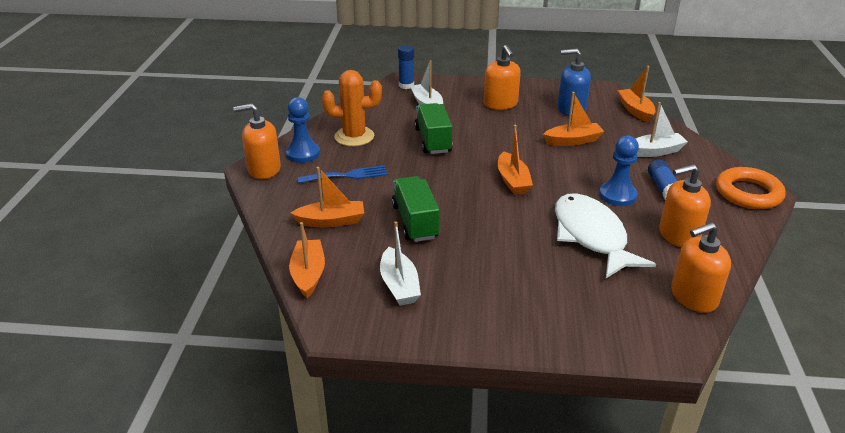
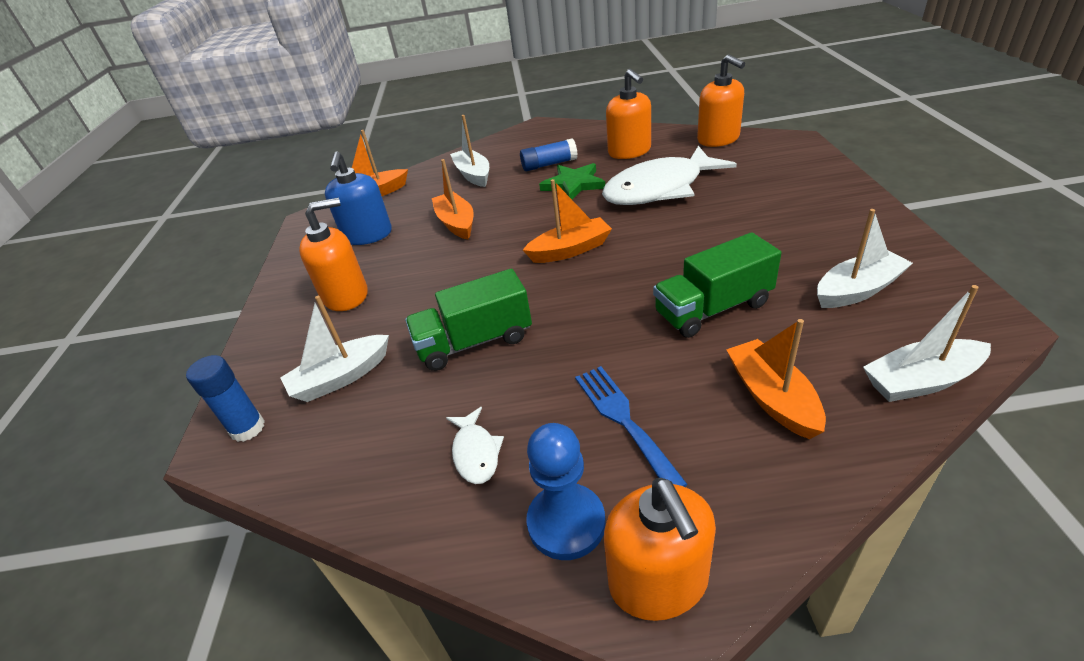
camera: 95 degrees left, 5 degrees up
orange boat [289,222,325,298] -> white boat [863,285,991,402]
orange cactus [322,70,382,146] -> white fish [446,407,504,484]
blue pawn [599,136,639,206] -> green star [539,163,605,199]
orange ring [716,167,786,209] -> none

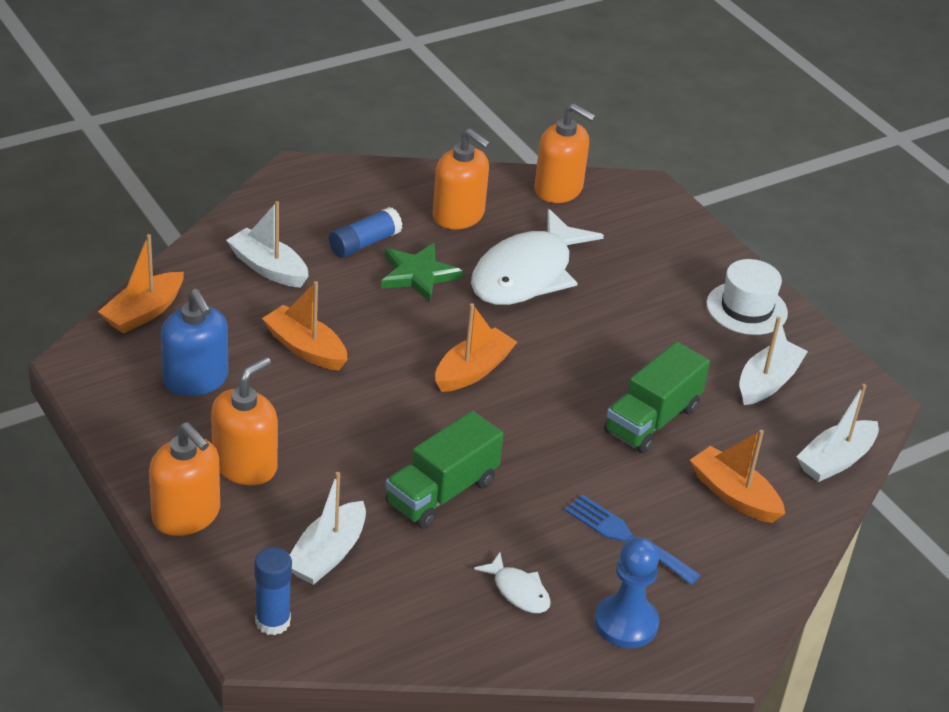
camera: 35 degrees left, 0 degrees up
orange soap dispenser [604,478,716,621] -> orange soap dispenser moved to [149,422,220,536]
none -> white hat [707,259,788,335]

